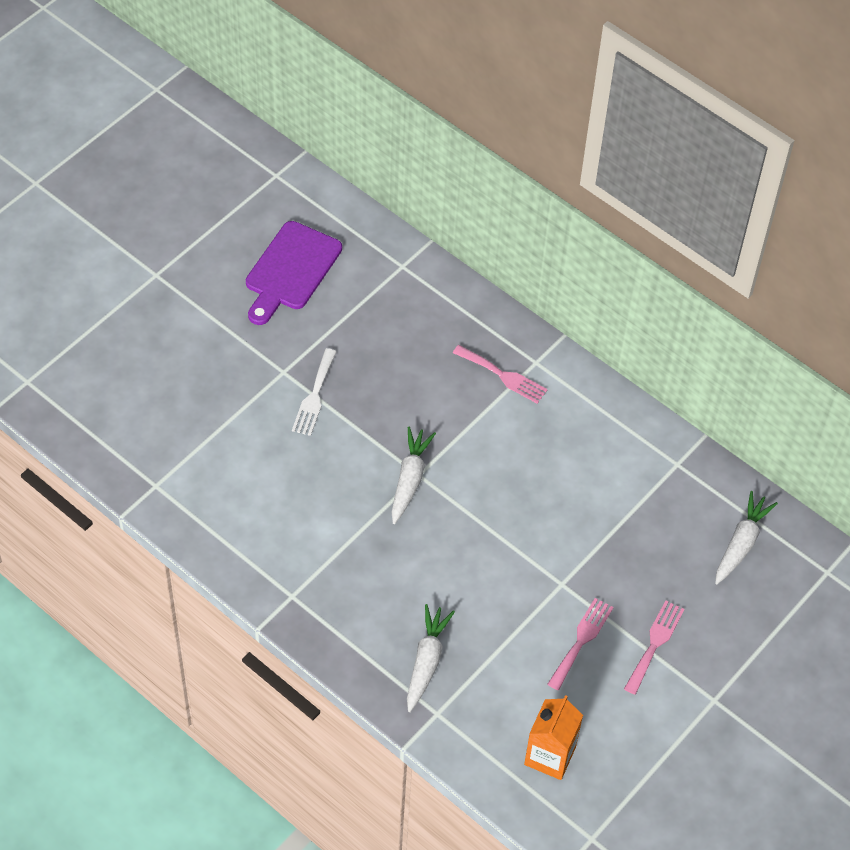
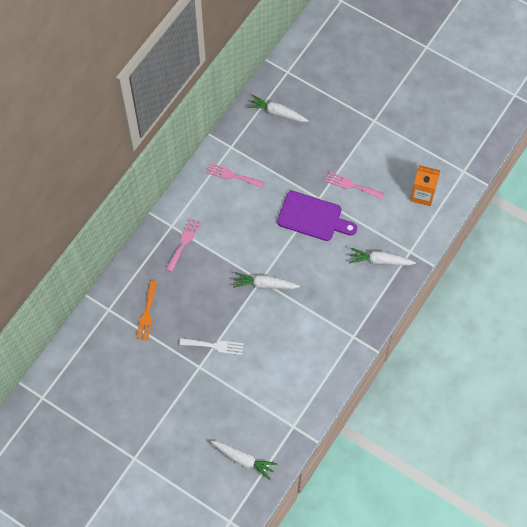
camera: 95 degrees left, 10 degrees up
purple cutting board [246,221,342,325] -> purple cutting board moved to [277,191,357,241]
pink fork [624,600,685,695] -> pink fork moved to [206,163,265,188]
none -> orange fork [136,281,157,340]
none -> white carrot [210,441,277,480]

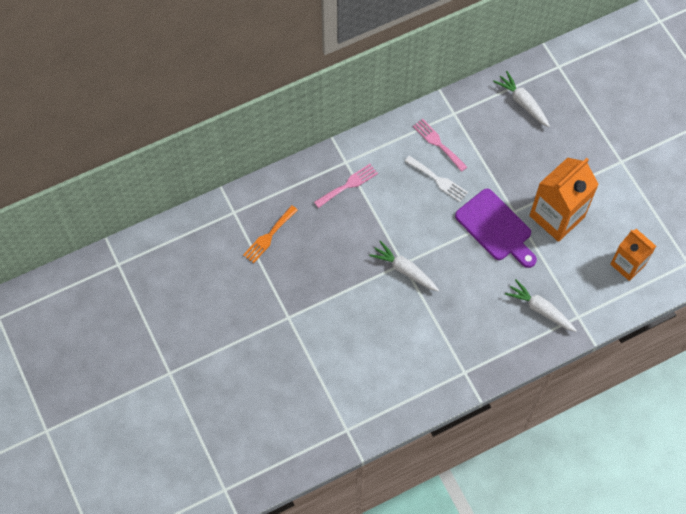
camera: 30 degrees right, 0 degrees up
white fork [180,338,244,355] -> white fork moved to [404,156,468,202]
white carrot [210,441,277,480] -> none
pink fork [325,172,385,199] -> orange carton [529,158,599,242]

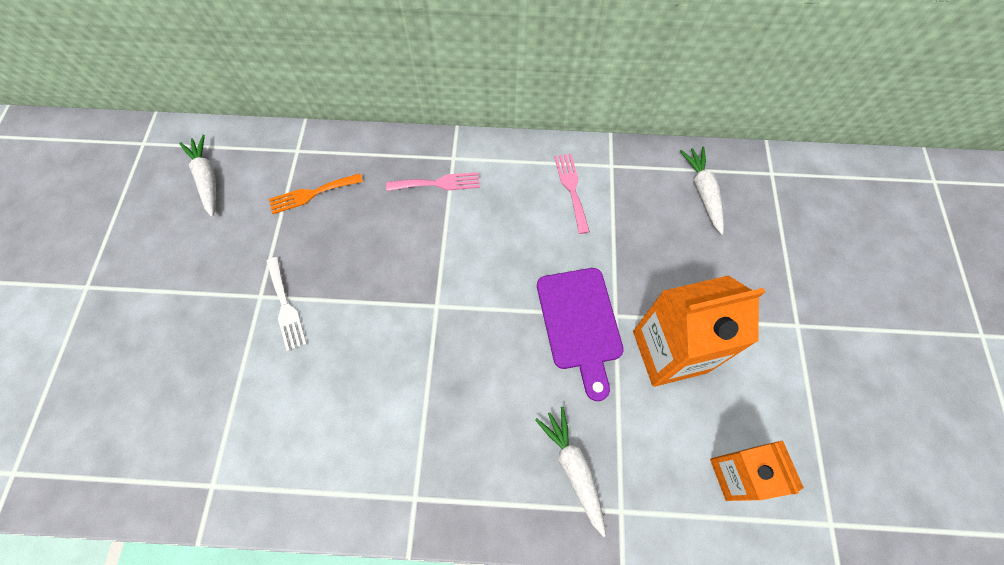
camera: 30 degrees right, 0 degrees up
white carrot [369,241,439,292] -> white carrot moved to [179,134,216,217]
white fork [404,156,468,202] -> white fork moved to [266,257,307,351]

